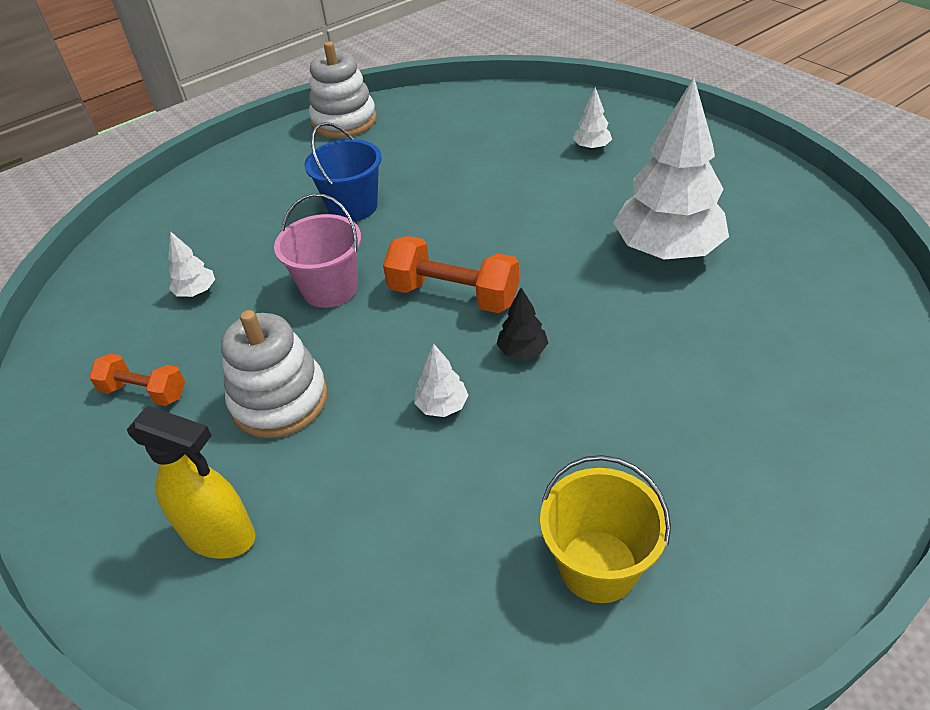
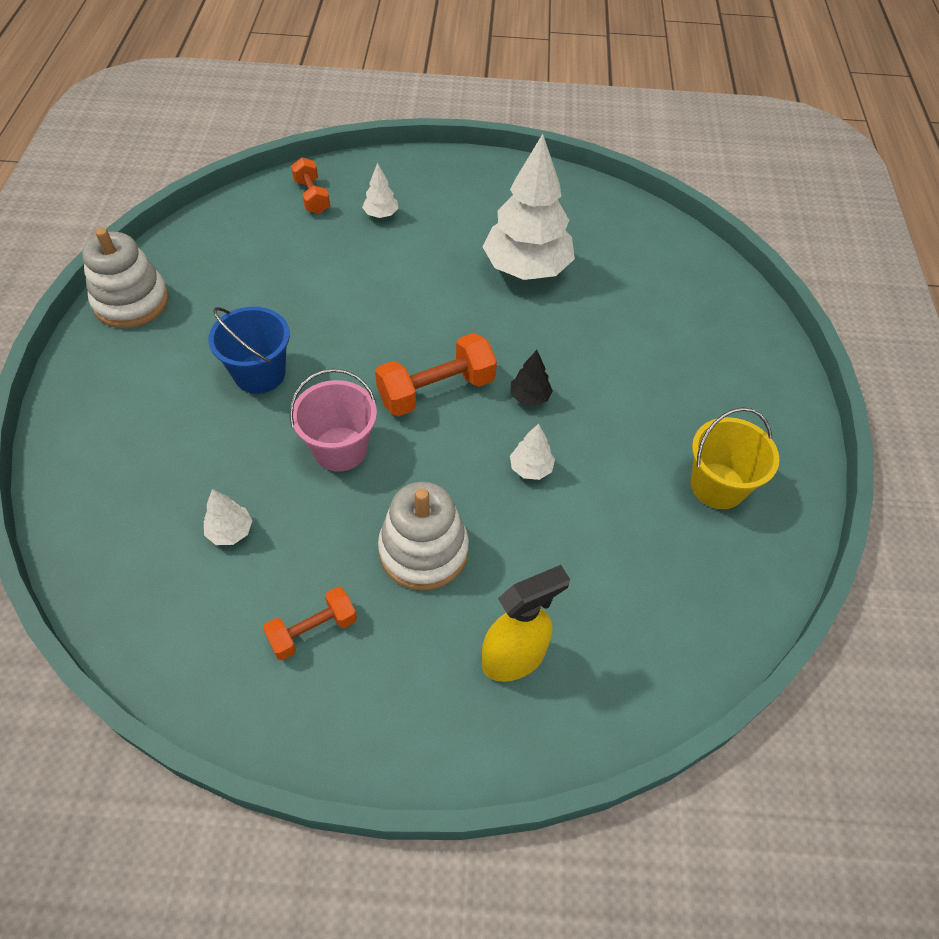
camera: 55 degrees left, 10 degrees up
none -> orange dumbbell [291,158,330,214]

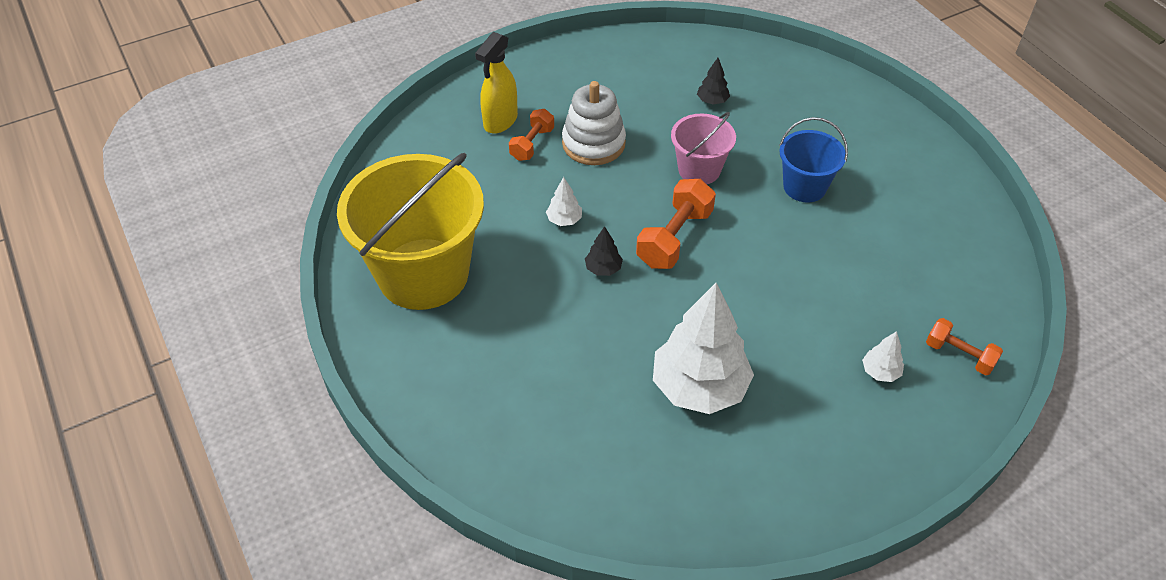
camera: 150 degrees right, 5 degrees down
white stacking toy [82,228,169,328] -> none
white tree [204,489,253,545] -> black tree [697,58,730,105]
orange dumbbell [263,587,357,660] -> orange dumbbell moved to [509,109,554,161]
yellow bucket [691,407,779,509] -> yellow bucket [337,153,484,310], size x1.98

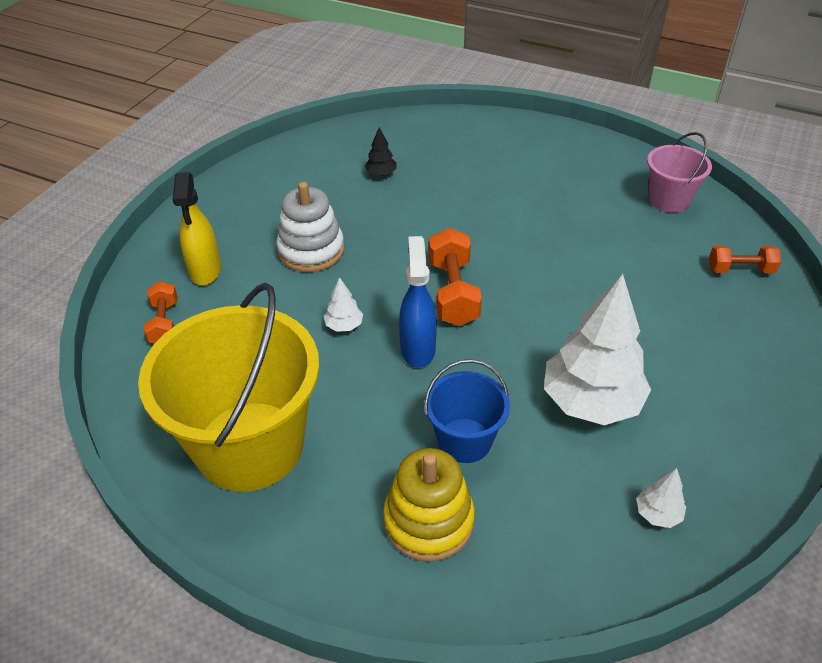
camera: 35 degrees left, 5 degrees down
orange dumbbell [509,109,554,161] -> orange dumbbell moved to [144,281,178,344]
black tree [585,226,623,276] -> blue spray bottle [399,236,437,368]
pink bucket [671,112,736,184] -> pink bucket moved to [647,132,712,213]
blue bucket [779,117,848,203] -> blue bucket moved to [425,359,510,463]
white tree [862,331,904,382] -> white tree moved to [636,468,686,528]
none -> yellow stacking toy [383,448,475,561]

